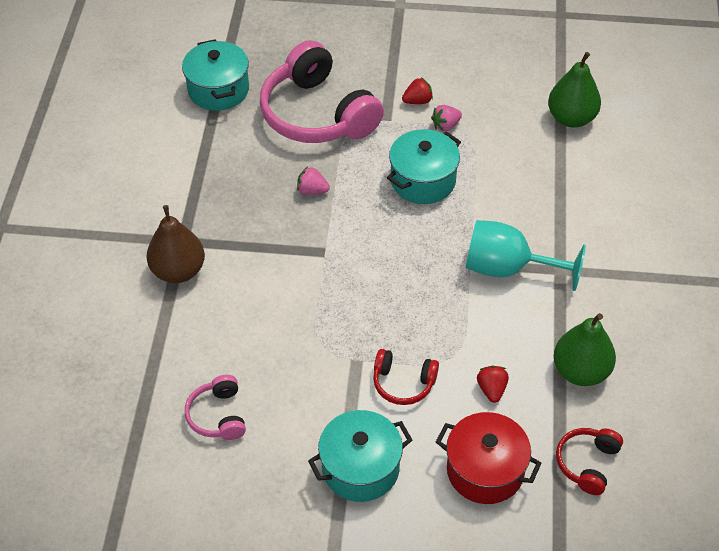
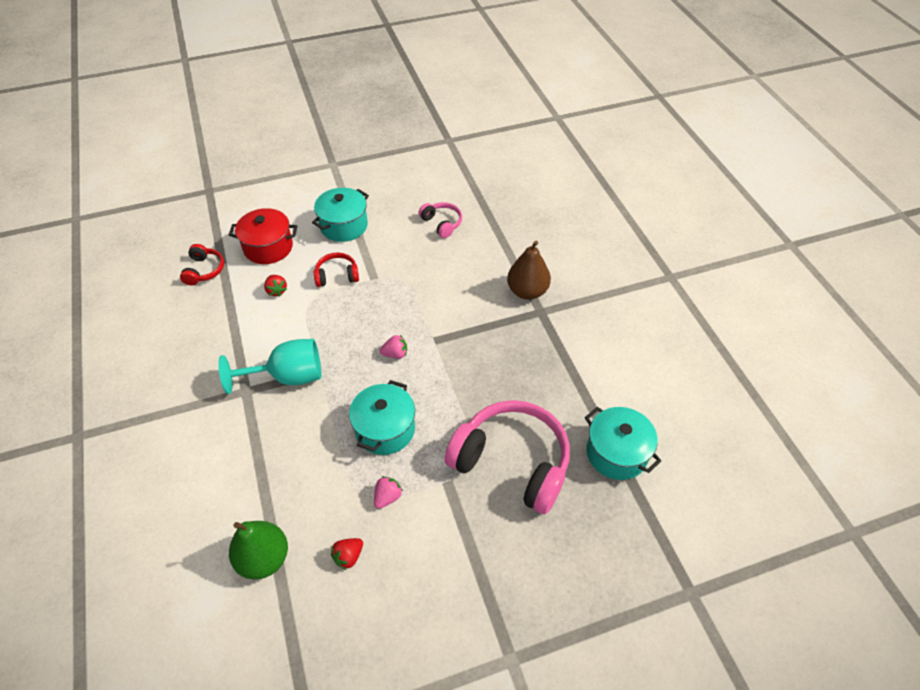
camera: 155 degrees right, 0 degrees up
pink strawberry [297,166,330,195] -> pink strawberry moved to [380,335,407,359]
red strawberry [402,78,433,104] -> red strawberry moved to [331,538,363,570]
green pear [554,313,616,386] -> none

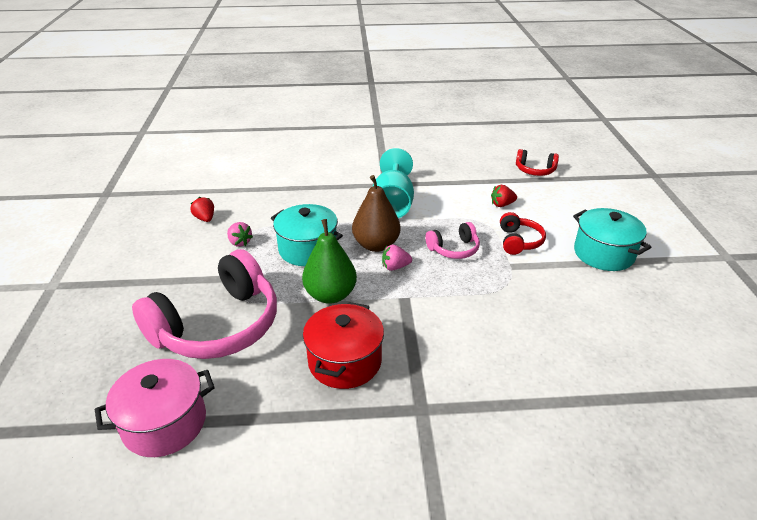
camera: 105 degrees right, 15 degrees down
red pot [229,208,298,264] -> red pot moved to [303,302,384,389]
green pear [229,521,288,579] -> green pear moved to [302,219,357,304]
pink strawberry [380,335,407,359] -> pink strawberry turned 75 degrees clockwise [382,244,412,271]
pink headphones [418,202,462,238] -> pink headphones moved to [425,222,480,259]
brown pear [507,241,551,300] -> brown pear moved to [352,175,400,252]
turquoise pot [585,407,662,480] -> pink pot [95,359,215,457]

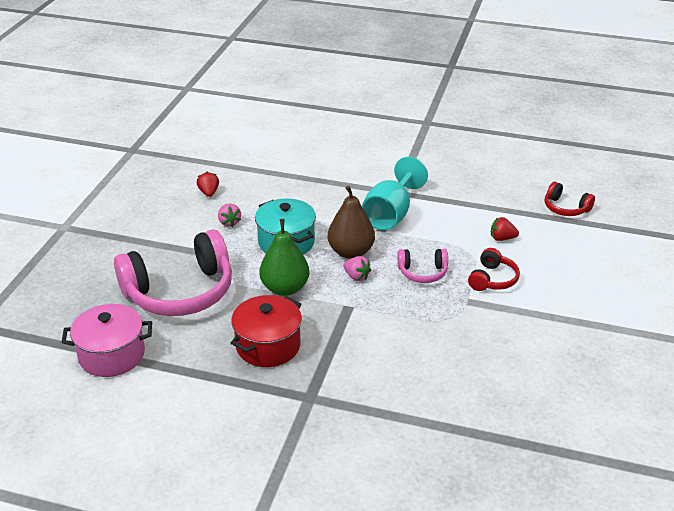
camera: 20 degrees right, 0 degrees up
pink strawberry [382,244,412,271] -> pink strawberry turned 150 degrees counterclockwise [343,256,371,281]
turquoise pot [573,208,651,271] -> none

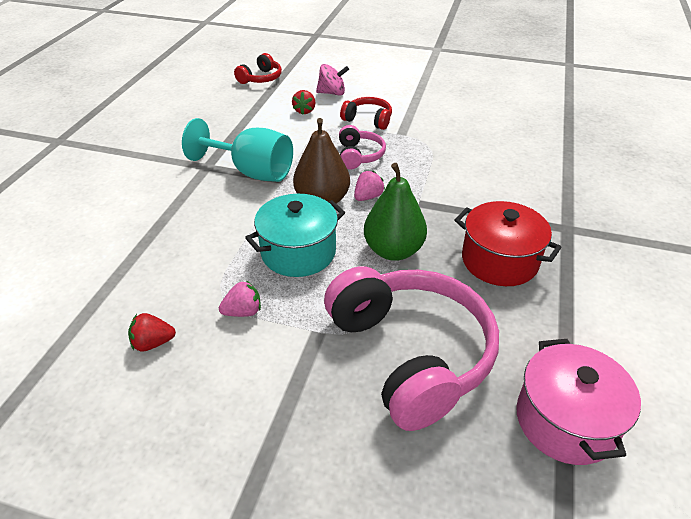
camera: 90 degrees left, 5 degrees up
none -> pink spinning top [316,64,349,96]

